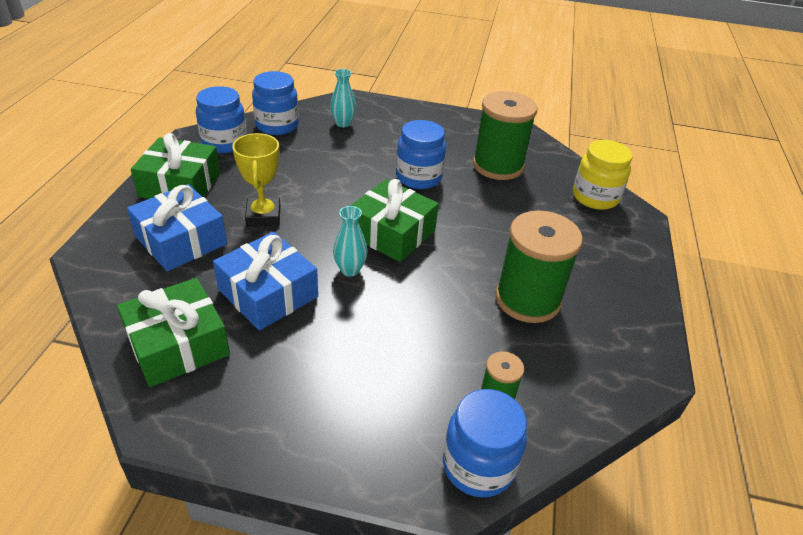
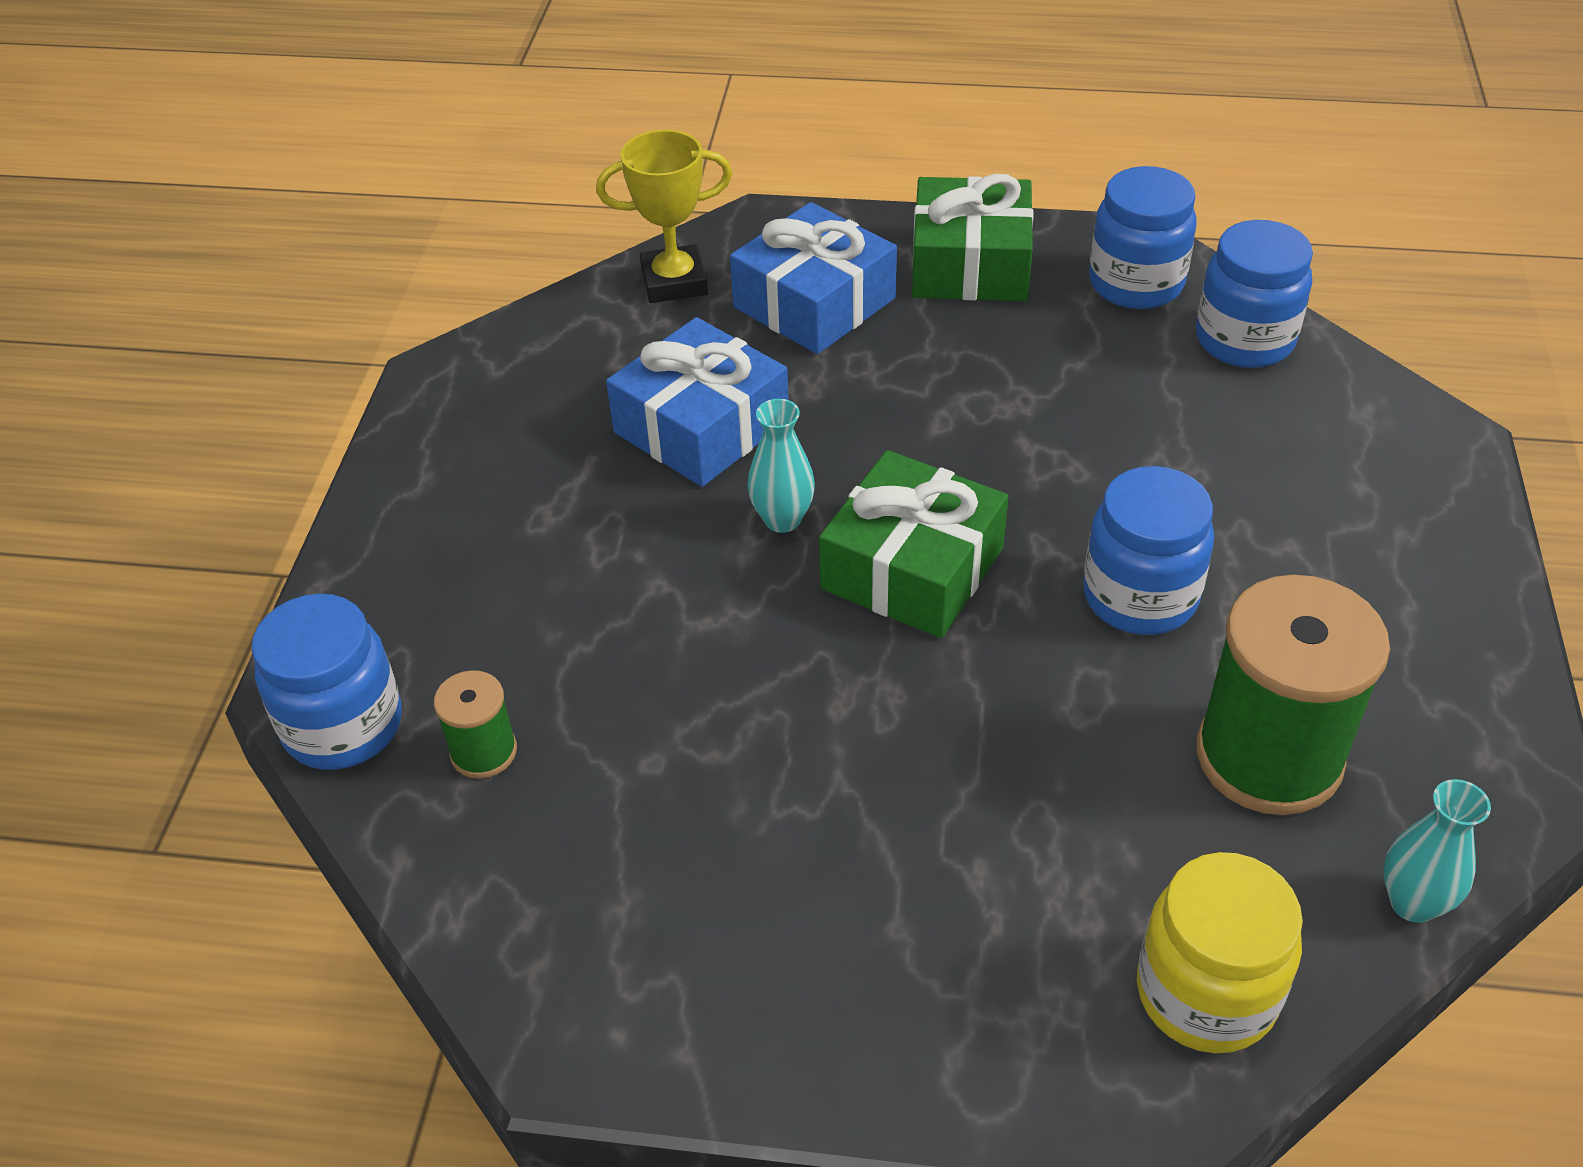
camera: 90 degrees right, 5 degrees up
green gift [117,278,230,387] -> none
yellow trophy [232,133,281,226] -> yellow trophy moved to [596,130,732,303]
turquoise vase [330,69,356,127] -> turquoise vase moved to [1383,779,1491,923]
green spool [495,210,583,323] -> none

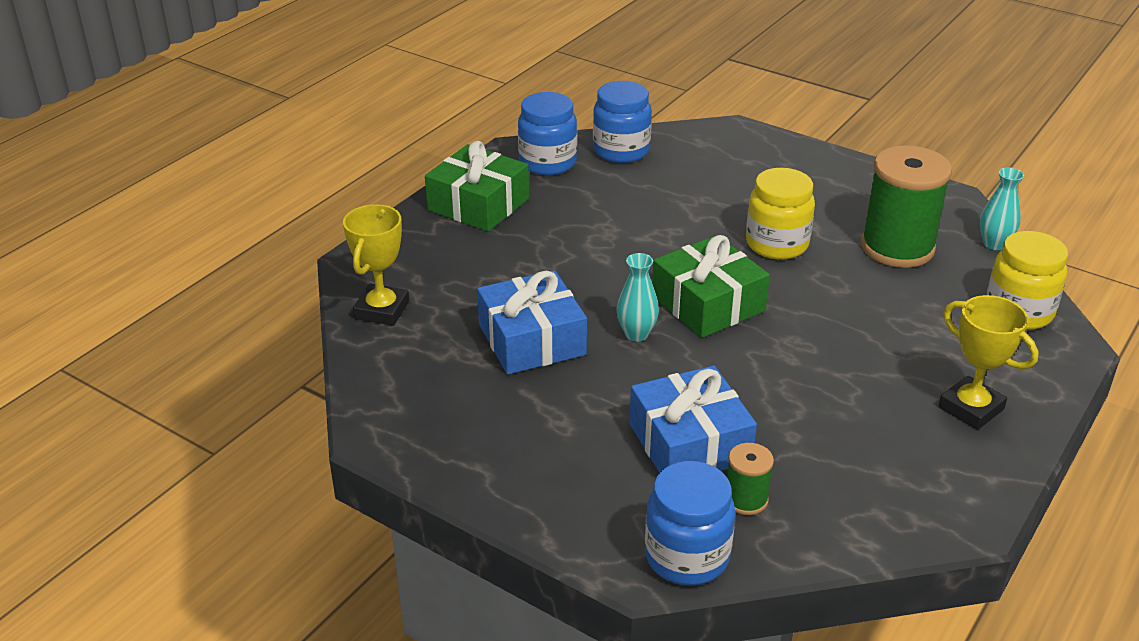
camera: 65 degrees left, 10 degrees down
blue gift [730,202,897,354] -> blue gift moved to [630,365,757,473]
blue jar [1083,466,1214,635] -> yellow jar [746,168,815,260]
none -> yellow trophy [939,295,1039,430]

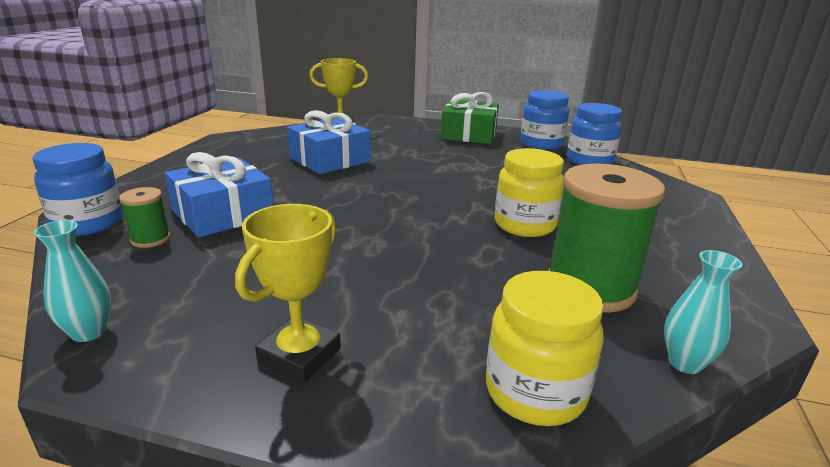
camera: 70 degrees right, 10 degrees down
turquoise vase [617,253,659,342] -> turquoise vase moved to [34,220,111,342]
green gift [652,235,770,338] -> none

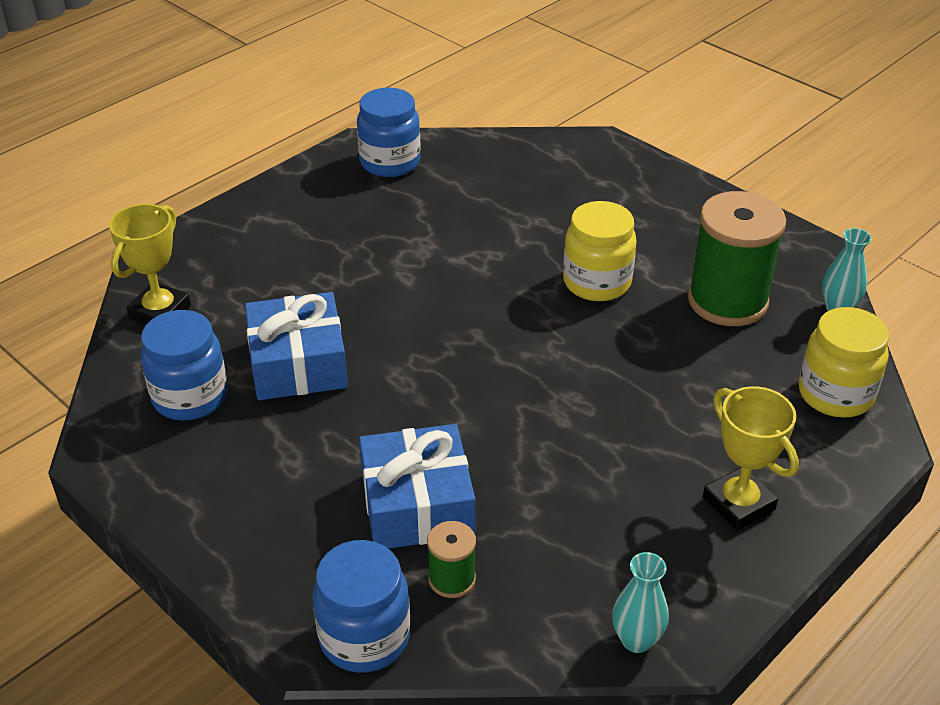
camera: 60 degrees left, 15 degrees up
green gift [441,92,499,144] -> none
blue jar [567,103,622,165] -> blue jar moved to [141,310,228,421]

